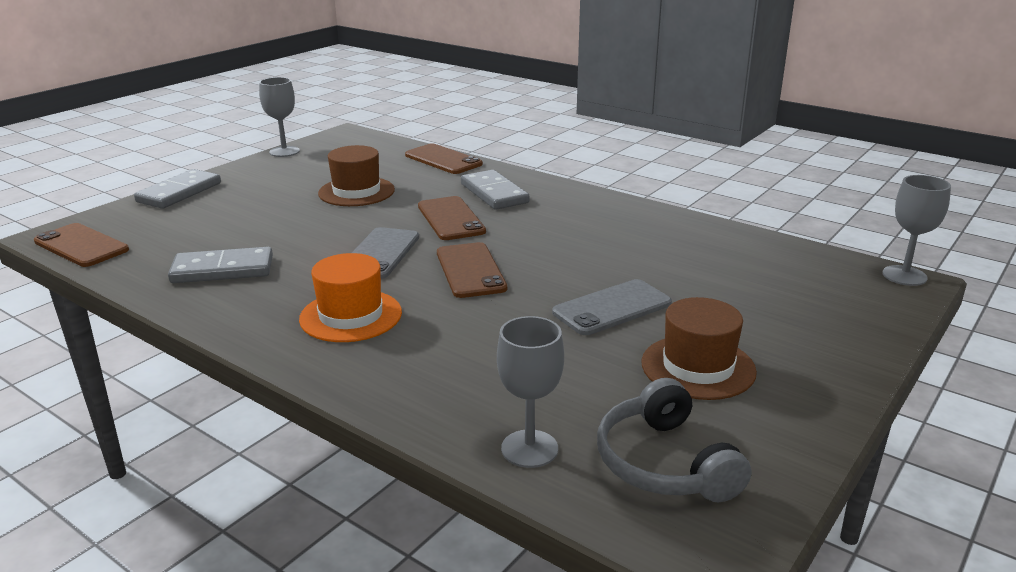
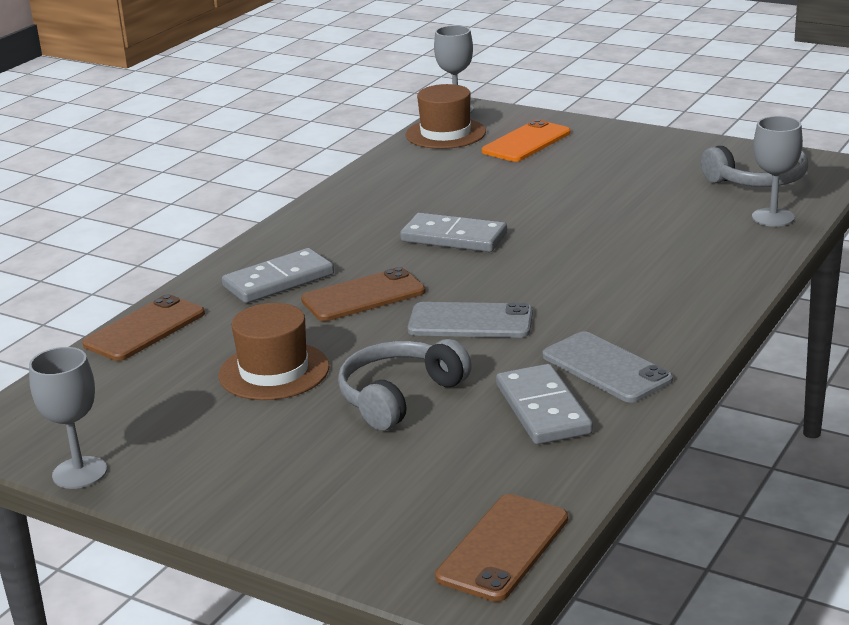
camera: 95 degrees left, 0 degrees up
grey domino [134,169,221,209] -> grey domino moved to [400,213,507,252]
orange hat [299,253,402,342] -> none
brown phone [437,242,507,298] -> none
grey phone [552,279,672,335] -> grey phone moved to [543,331,673,403]
brown hat [642,297,757,400] -> brown hat moved to [406,84,486,149]
none -> grey headphones [338,339,472,430]
none -> orange phone [482,119,571,162]

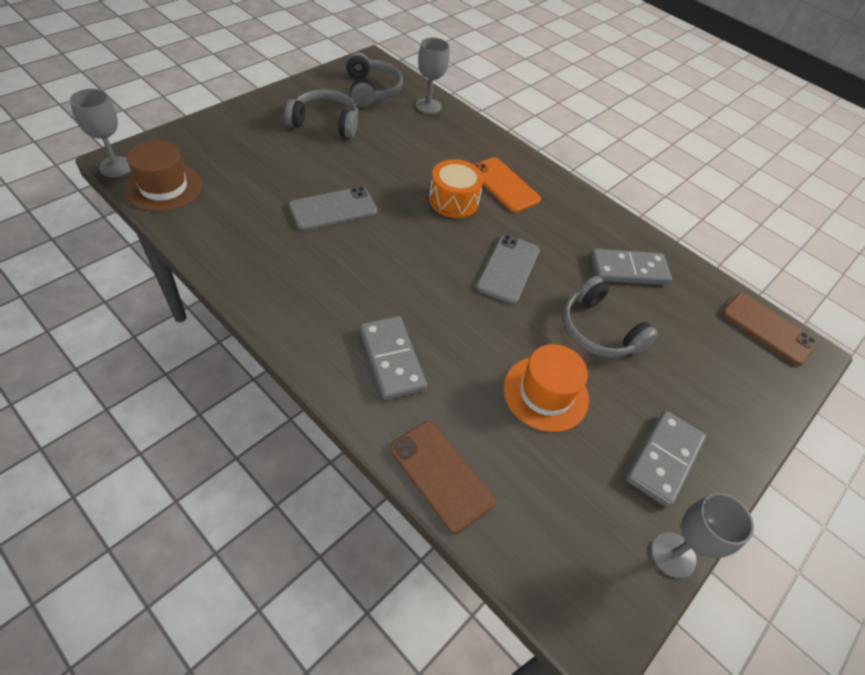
camera: 85 degrees left, 25 degrees up
brown hat [218,303,329,400] -> orange hat [503,344,589,432]
brown phone [301,267,426,321] -> none
grey domino [400,213,507,252] -> grey domino moved to [626,411,706,508]
orange phone [482,119,571,162] -> orange phone moved to [474,157,541,212]
grey phone [543,331,673,403] -> grey phone moved to [289,187,377,230]
none -> grey headphones [285,89,358,138]
none -> orange drum [429,159,484,218]

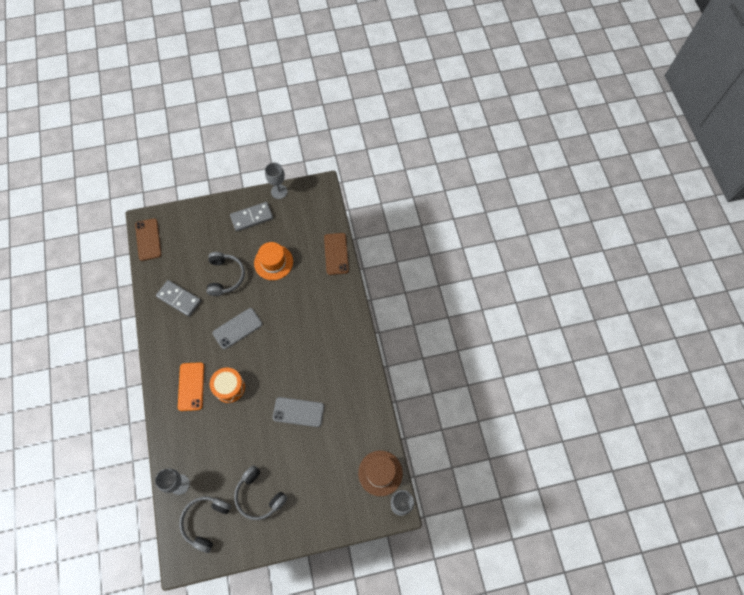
camera: 140 degrees left, 15 degrees up
grey domino [360,316,427,400] -> none

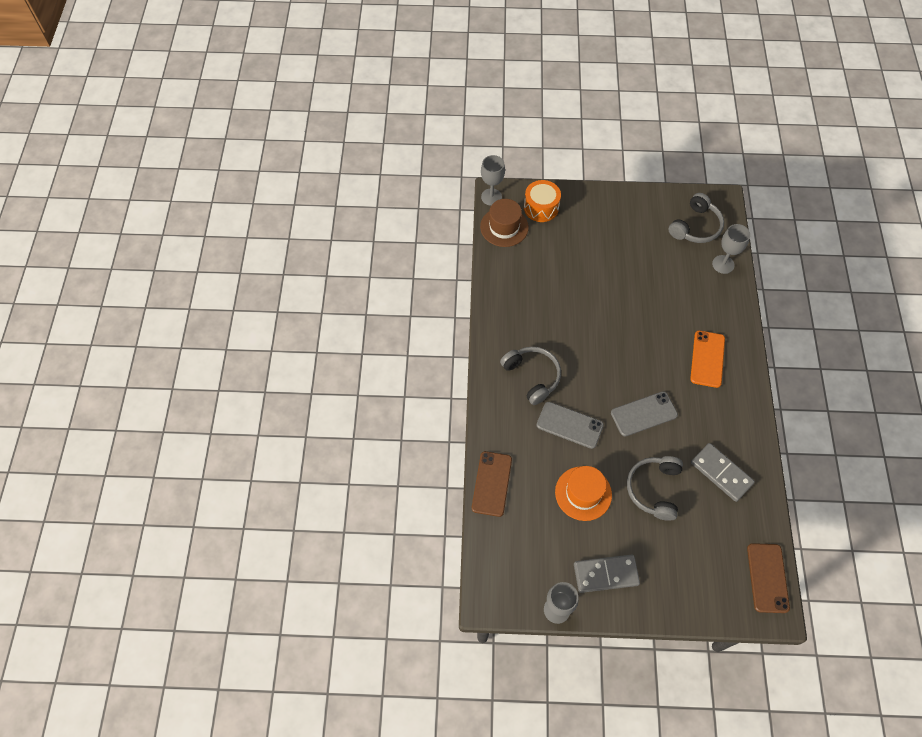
camera: 165 degrees left, 5 degrees down
orange drum [210,367,245,403] -> orange drum moved to [524,180,561,222]
grey headphones [234,465,288,520] -> grey headphones moved to [500,347,561,405]
grey phone [273,397,324,427] -> grey phone moved to [537,402,604,449]

